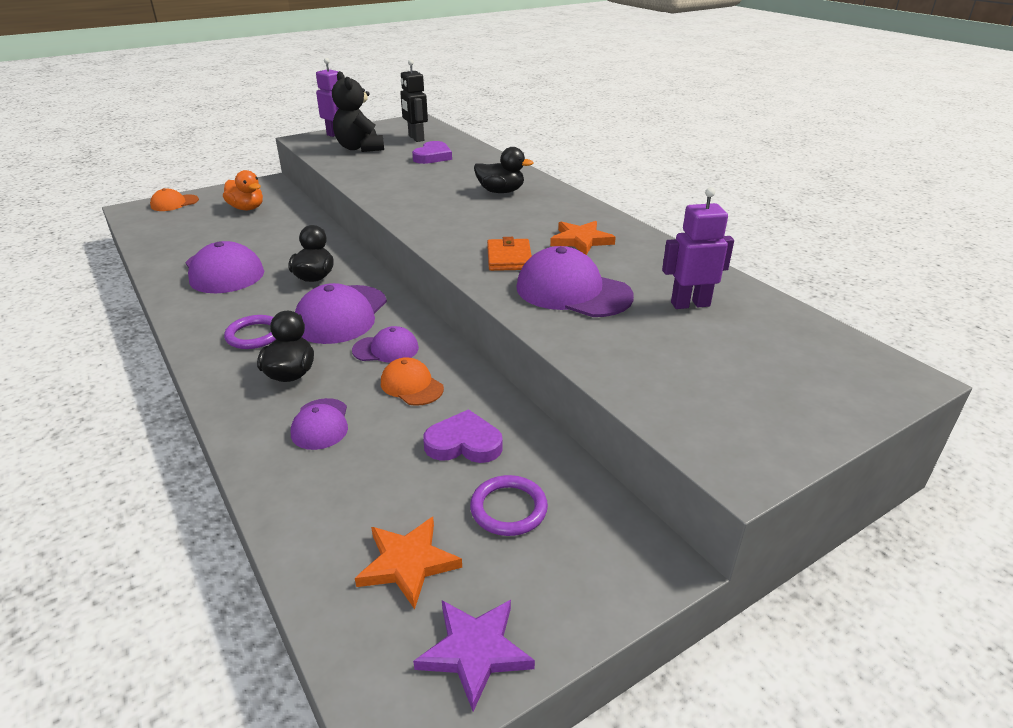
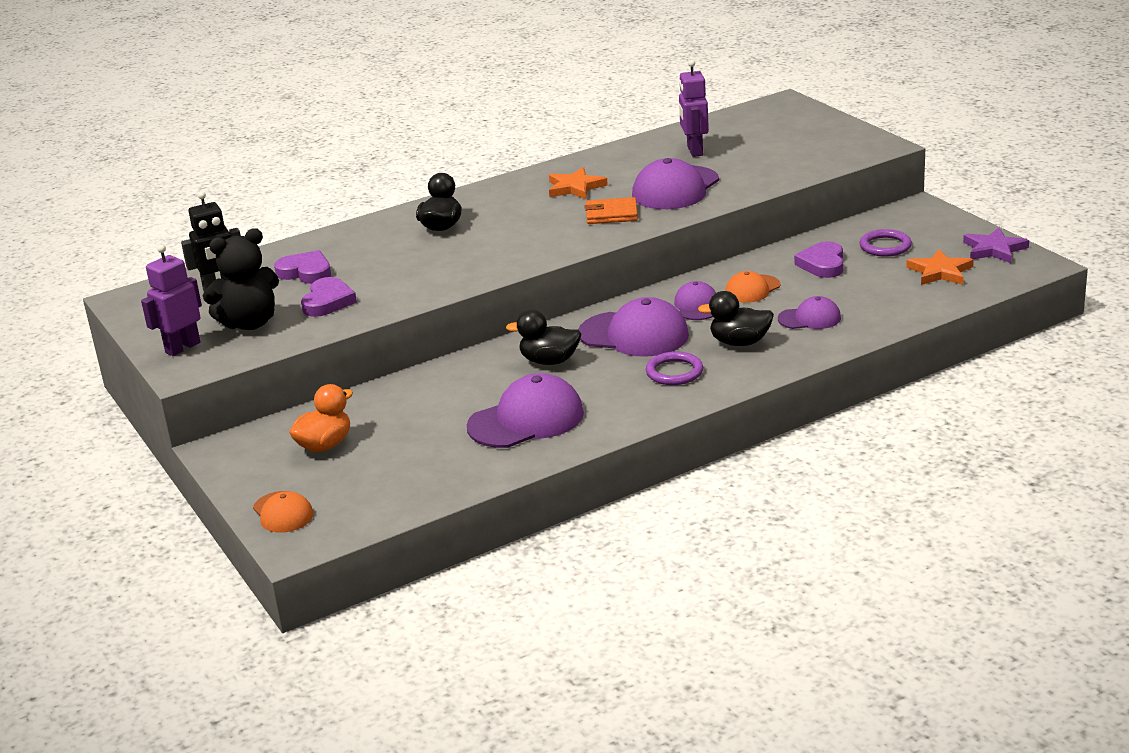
camera: 85 degrees left, 5 degrees down
none -> purple heart [301,277,357,317]

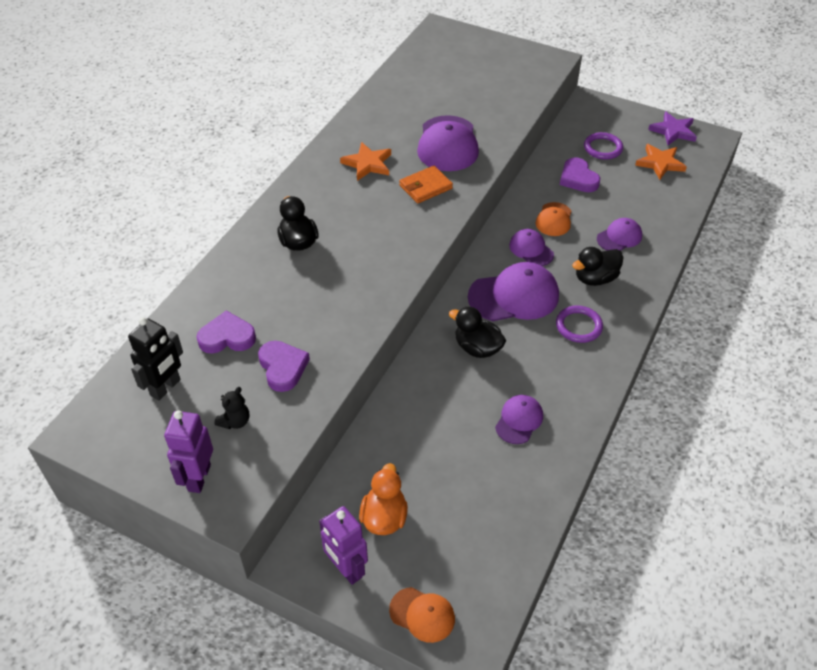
camera: 35 degrees left, 20 degrees up
black teddy bear [203,228,279,330] -> black teddy bear [214,387,249,429], size x0.50
purple cap [466,373,584,448] -> purple cap [495,395,543,444], size x0.56
black duck [506,309,581,365] -> black duck turned 60 degrees clockwise [449,307,506,358]
purple robot [679,60,709,157] -> purple robot moved to [319,506,368,585]

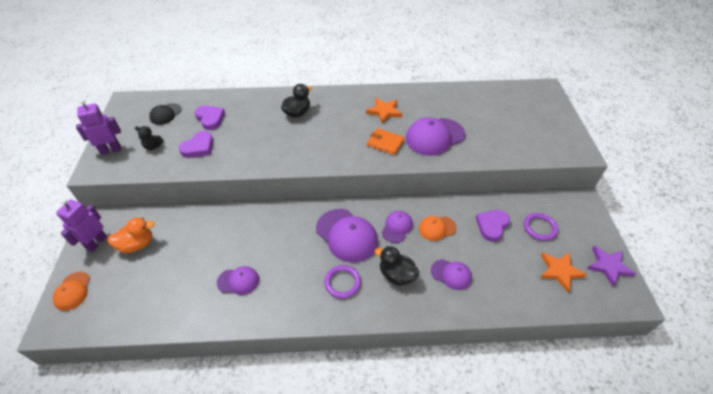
camera: 60 degrees right, 0 degrees up
black robot [128,317,183,401] -> black cap [149,103,182,125]
black duck [449,307,506,358] -> none

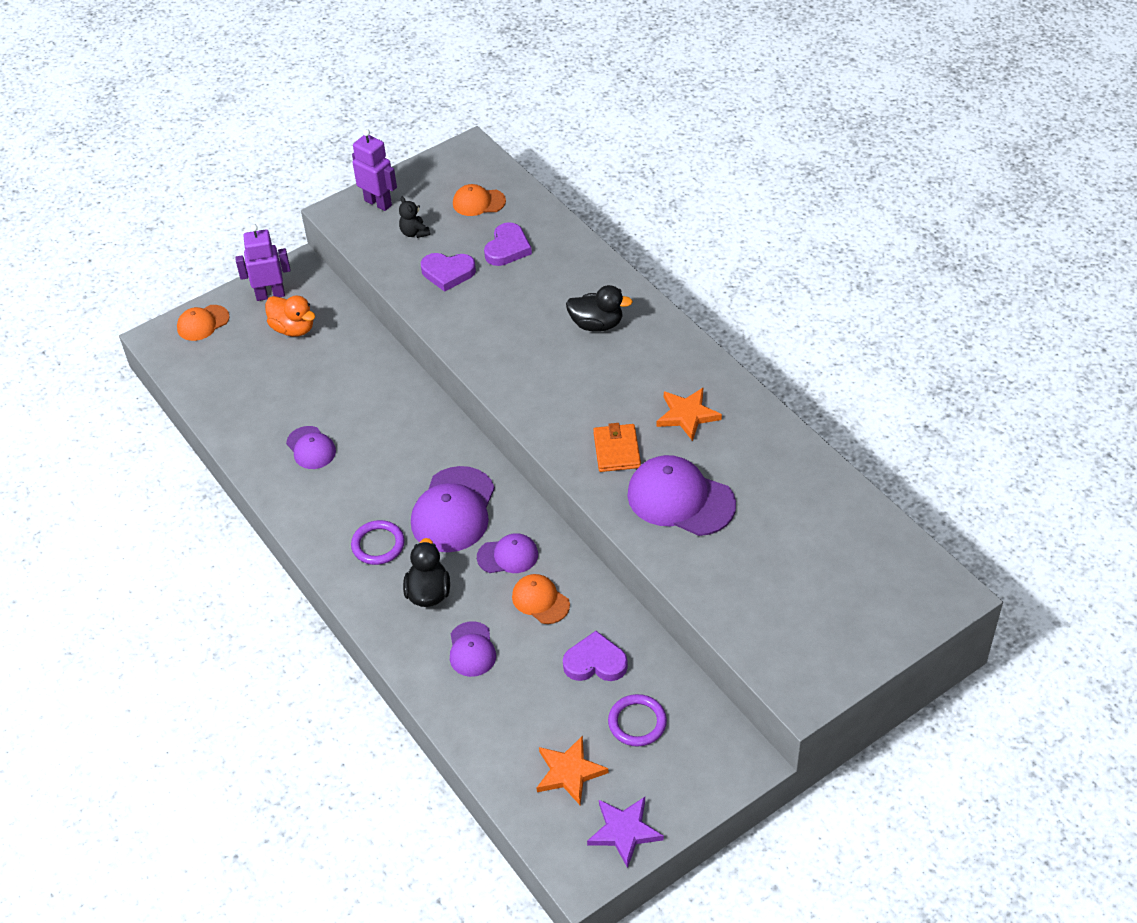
camera: 60 degrees right, 0 degrees up
black cap [149,103,182,125] -> orange cap [453,184,506,216]

